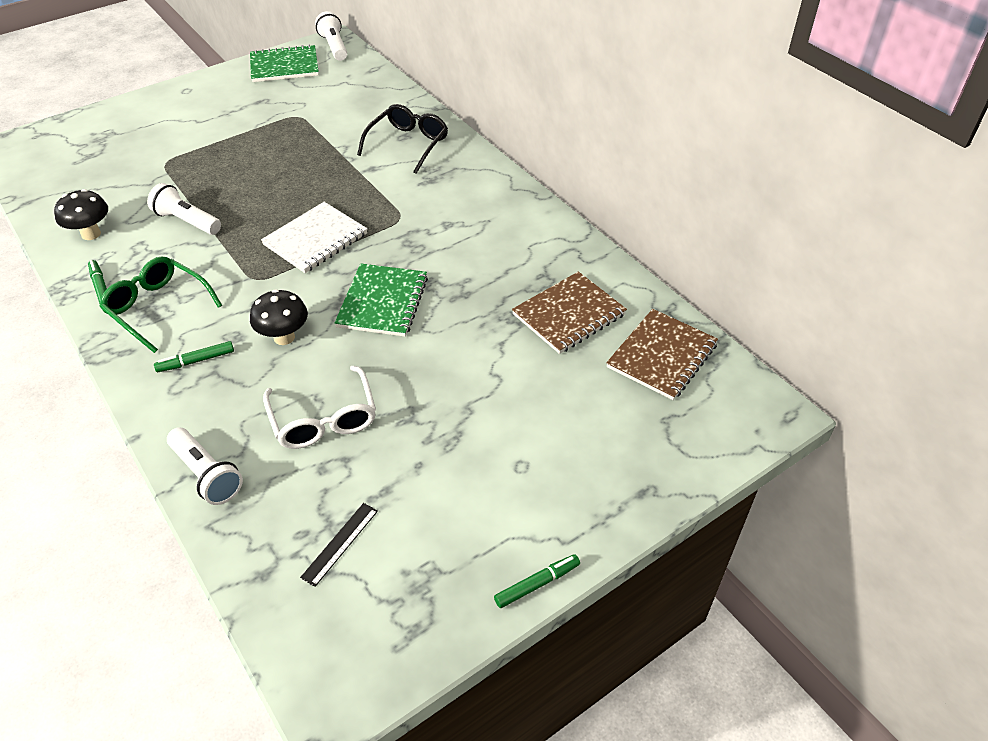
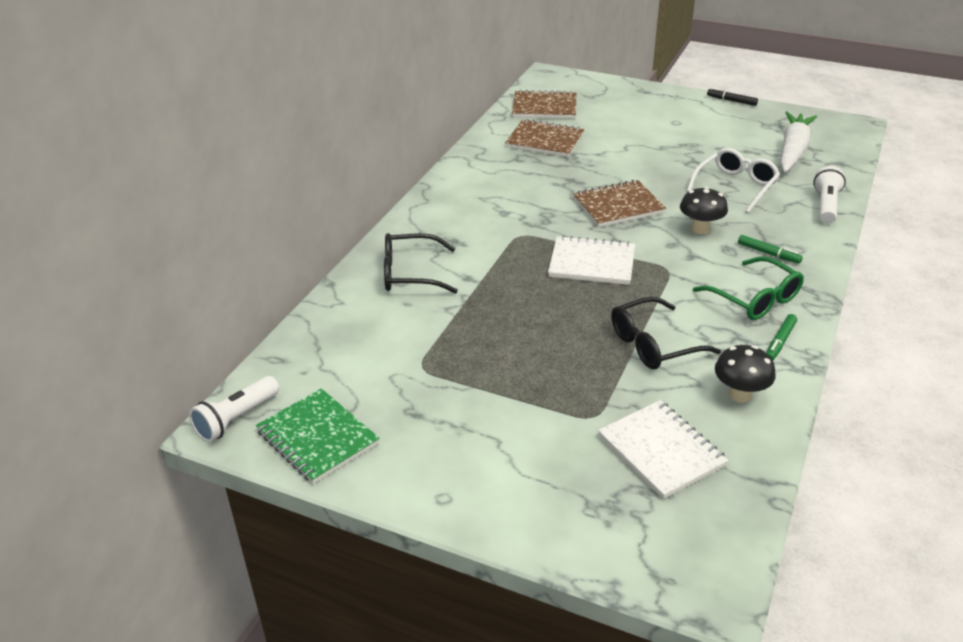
camera: 120 degrees left, 10 degrees down
green glasses [99,256,222,353] -> green glasses turned 45 degrees counterclockwise [693,256,804,320]
white flashlight [147,183,221,235] -> black glasses [611,297,721,369]
black ruler [300,503,378,587] -> white carrot [780,111,817,173]
green notebook [335,263,428,337] -> brown notebook [573,180,666,227]
green marker [494,554,580,608] -> black marker [707,88,758,106]
none -> white notebook [598,400,729,499]

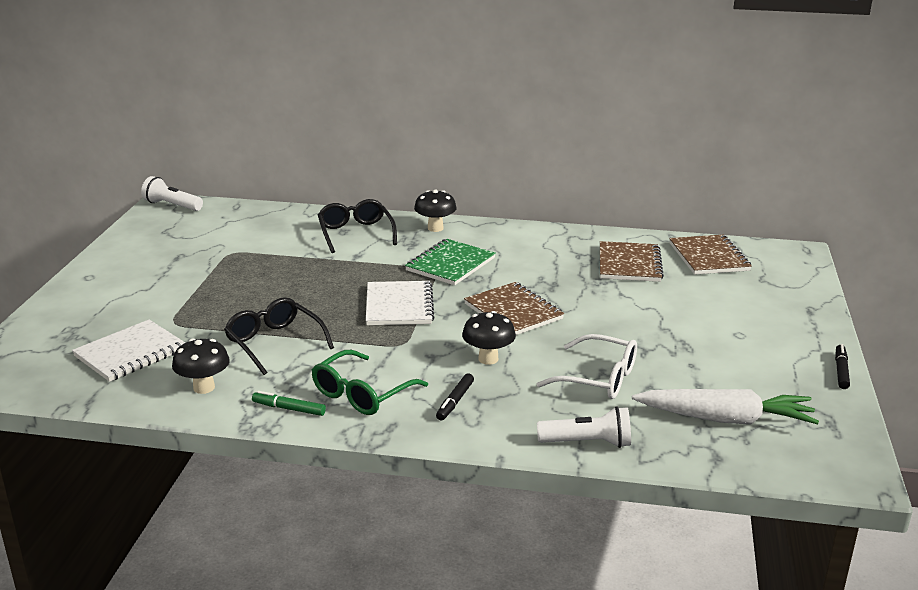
camera: 75 degrees right, 10 degrees down
green notebook [256,388,380,484] -> green notebook moved to [405,239,496,285]
green marker [738,235,803,264] -> black marker [436,373,474,421]
none -> black mushroom [414,190,457,232]

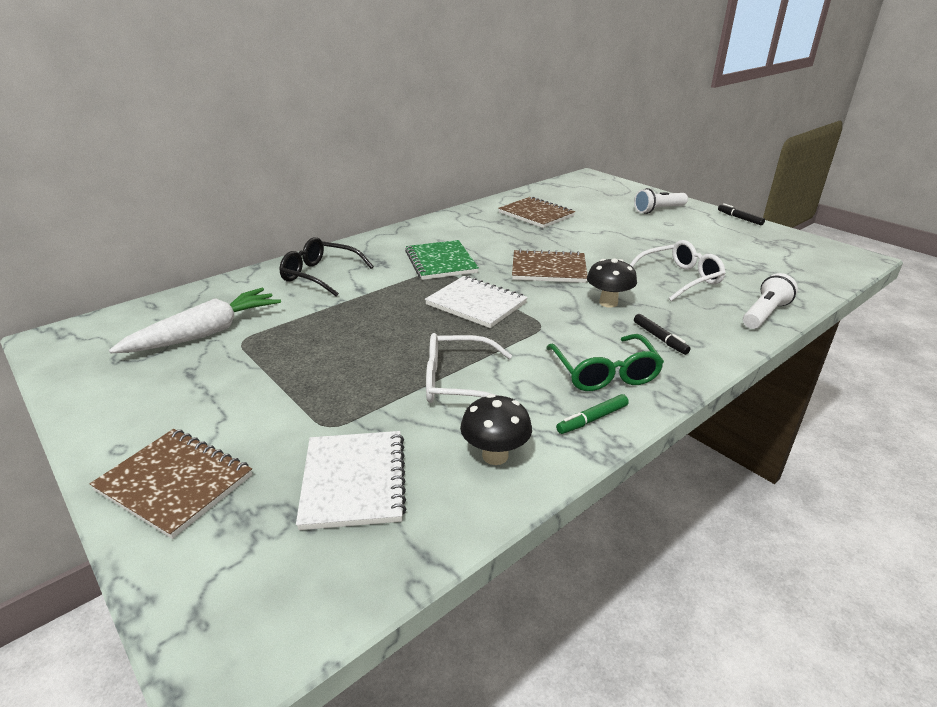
camera: 50 degrees left, 5 degrees up
white flashlight [141,176,203,211] -> white flashlight moved to [634,188,688,214]
black glasses [224,297,334,375] -> white glasses [426,333,512,403]
black mushroom [414,190,457,232] -> none
white carrot [632,389,819,424] -> white carrot moved to [109,288,281,353]
brown notebook [669,235,752,275] -> brown notebook moved to [90,429,252,539]

